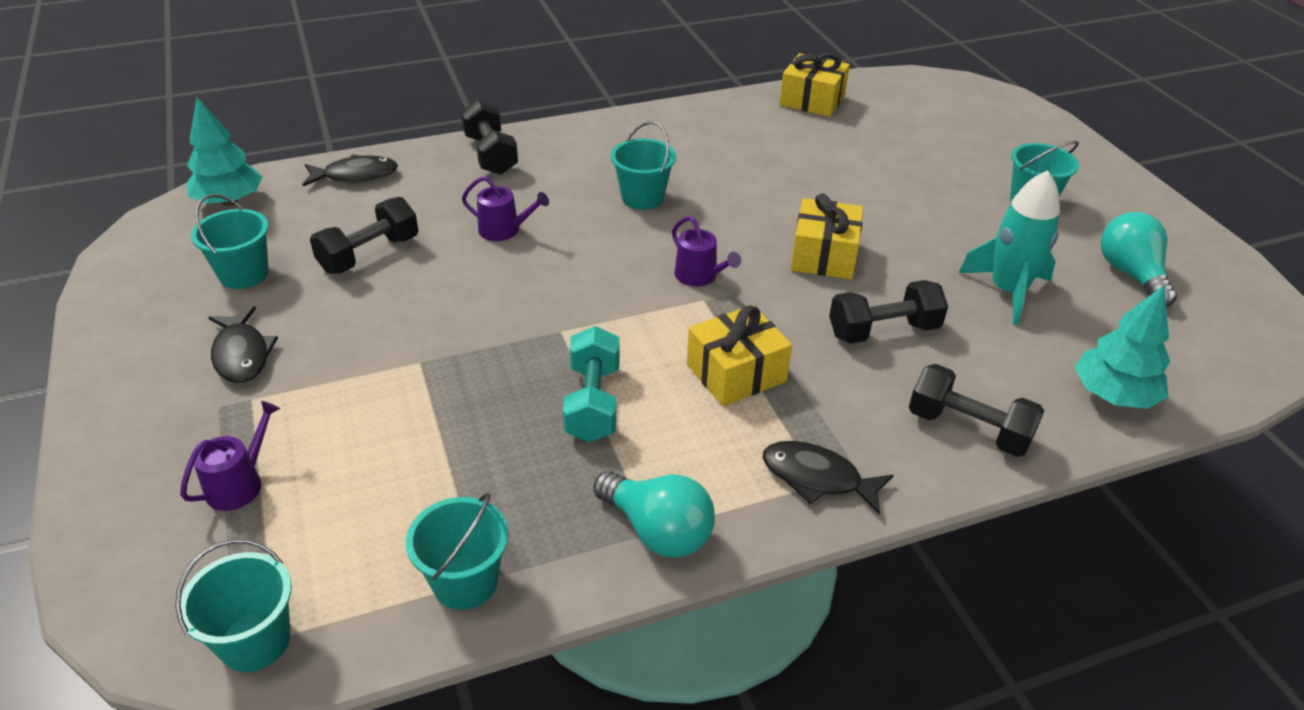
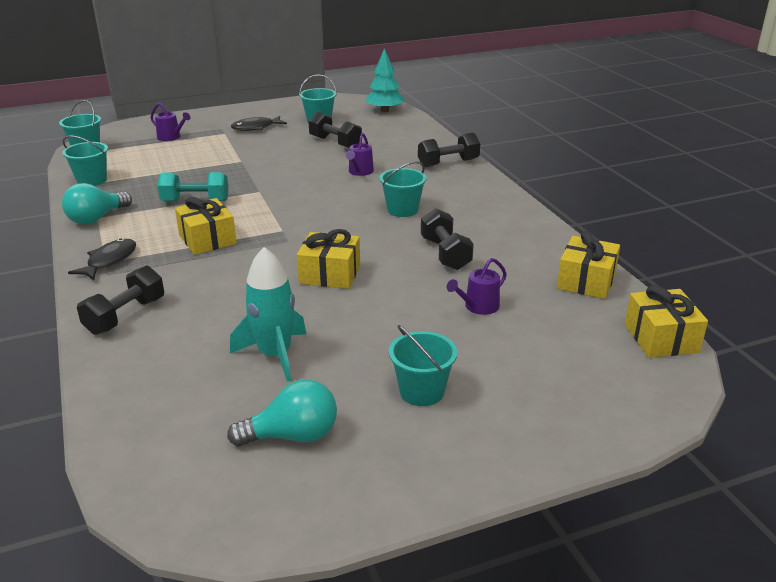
camera: 90 degrees right, 10 degrees down
black fish [302,154,398,186] -> none
purple watering can [672,216,741,287] -> purple watering can moved to [447,258,507,315]
black dumbbell [829,280,948,344] -> black dumbbell moved to [421,208,474,270]
turquoise tree [1075,285,1170,409] -> none
none -> yellow gift [625,285,708,358]

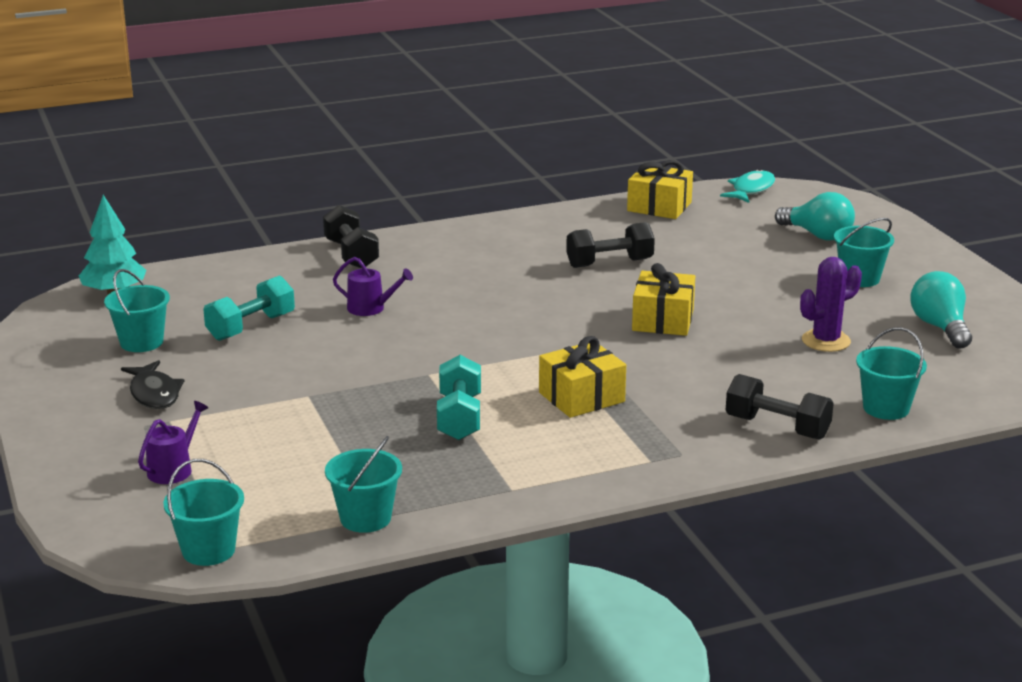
camera: 90 degrees left, 5 degrees down
turquoise light bulb [62,183,132,225] -> turquoise light bulb moved to [775,192,855,240]
black fish [68,238,136,280] -> none
turquoise rocket [230,247,306,382] -> purple cactus [800,257,862,352]
black dumbbell [308,112,362,148] -> turquoise dumbbell [203,275,295,341]
turquoise bucket [379,161,427,217] -> turquoise bucket moved to [856,327,927,420]
purple watering can [447,258,507,315] -> none
yellow gift [625,285,708,358] -> turquoise fish [720,169,775,203]

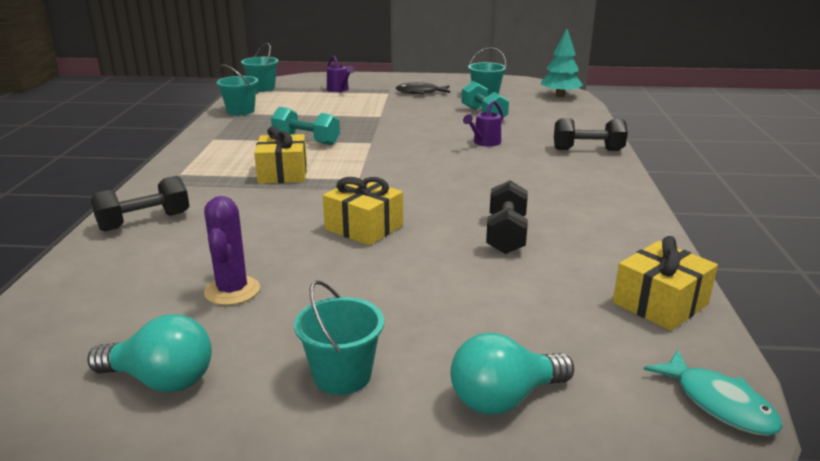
camera: 115 degrees right, 0 degrees up
turquoise bucket [856,327,927,420] -> none

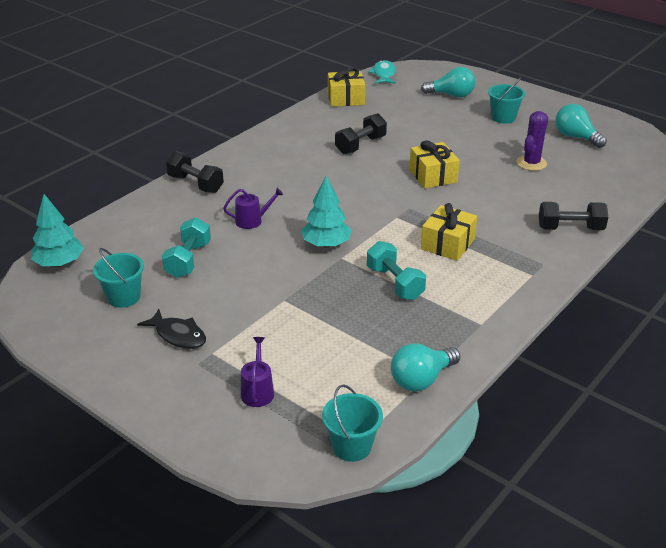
camera: 145 degrees left, 10 degrees up
turquoise bucket [216,64,258,115] -> turquoise light bulb [391,343,460,392]
none -> turquoise tree [301,176,351,248]

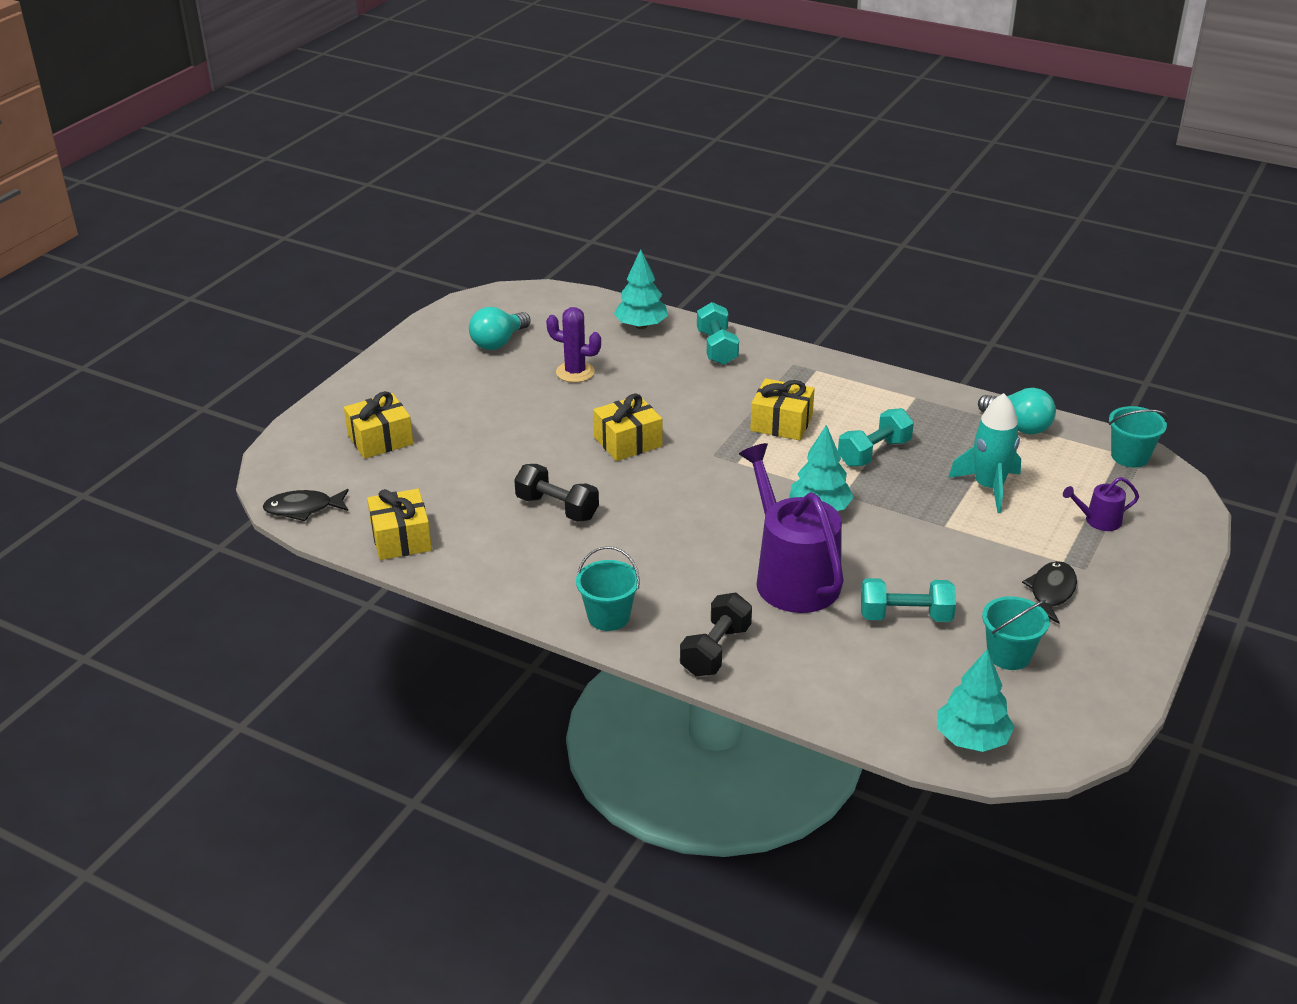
camera: 100 degrees left, 0 degrees up
purple watering can [223,188,283,229] -> purple watering can [739,443,844,613], size x2.28
turquoise fish [368,60,396,84] -> black fish [263,489,349,521]
turquoise light bulb [421,67,475,98] -> yellow gift [344,391,413,459]
turquoise bucket [488,77,525,124] -> turquoise bucket moved to [576,546,640,631]
black dumbbell [539,202,608,230] -> turquoise dumbbell [697,302,739,365]
none -> turquoise tree [614,249,668,329]
none -> turquoise rocket [948,393,1021,513]

